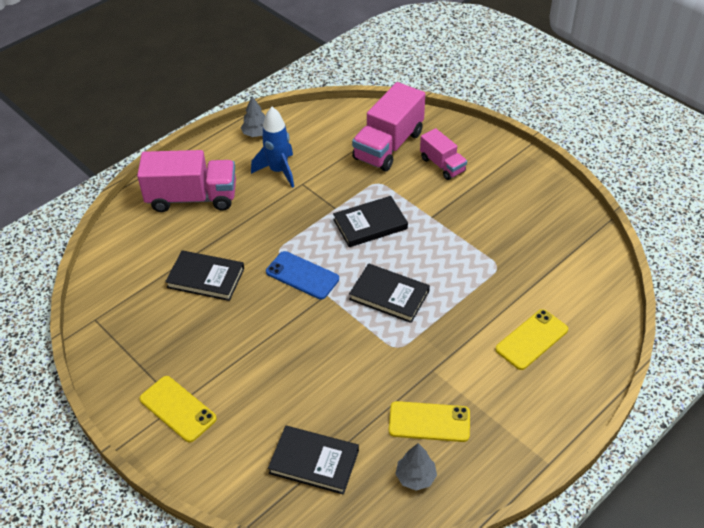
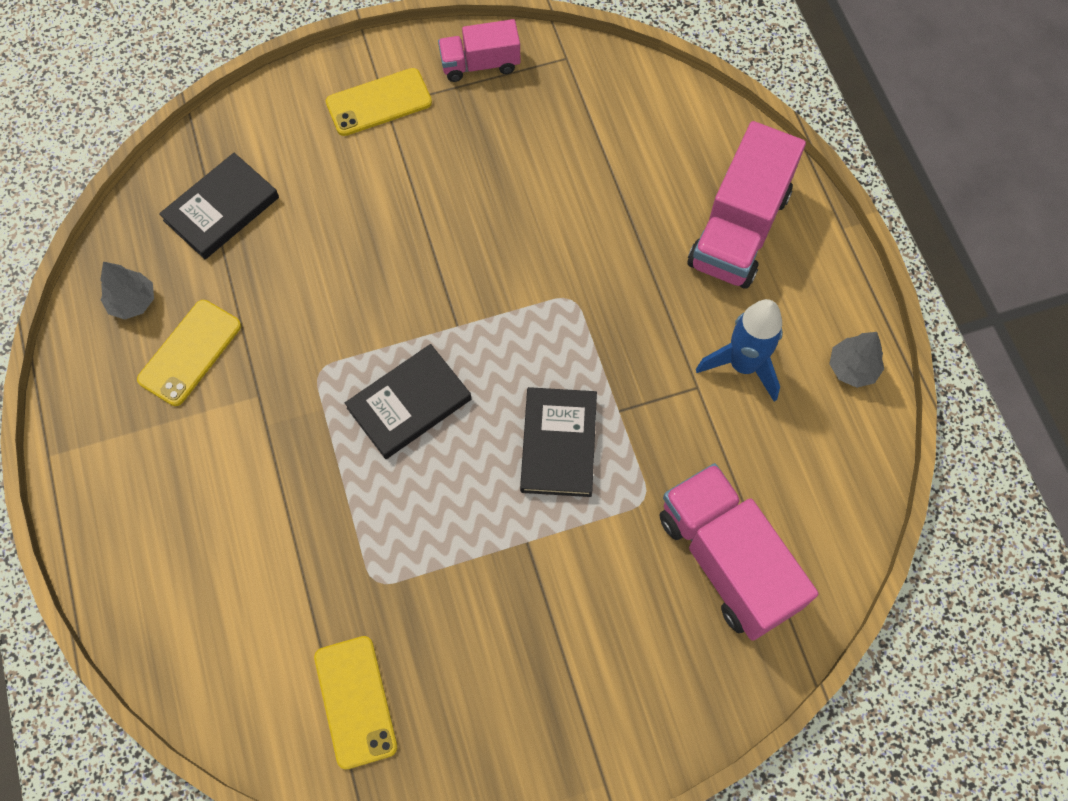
camera: 115 degrees right, 20 degrees up
black book [165,250,244,301] -> none
blue phone [266,251,339,300] -> none
pink truck [420,128,467,180] -> pink truck moved to [438,19,520,82]
yellow phone [495,309,568,370] -> yellow phone moved to [314,636,397,770]

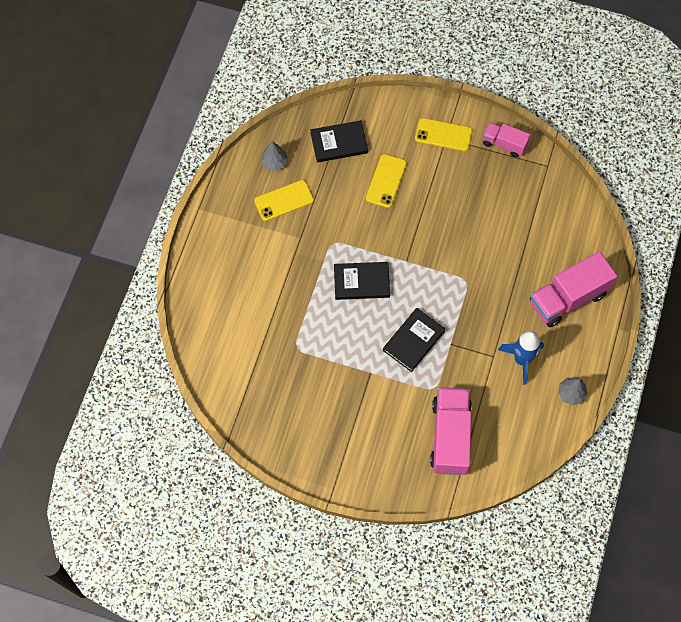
camera: 35 degrees right, 0 degrees up
yellow phone [314,636,397,770] -> yellow phone moved to [366,154,407,208]

